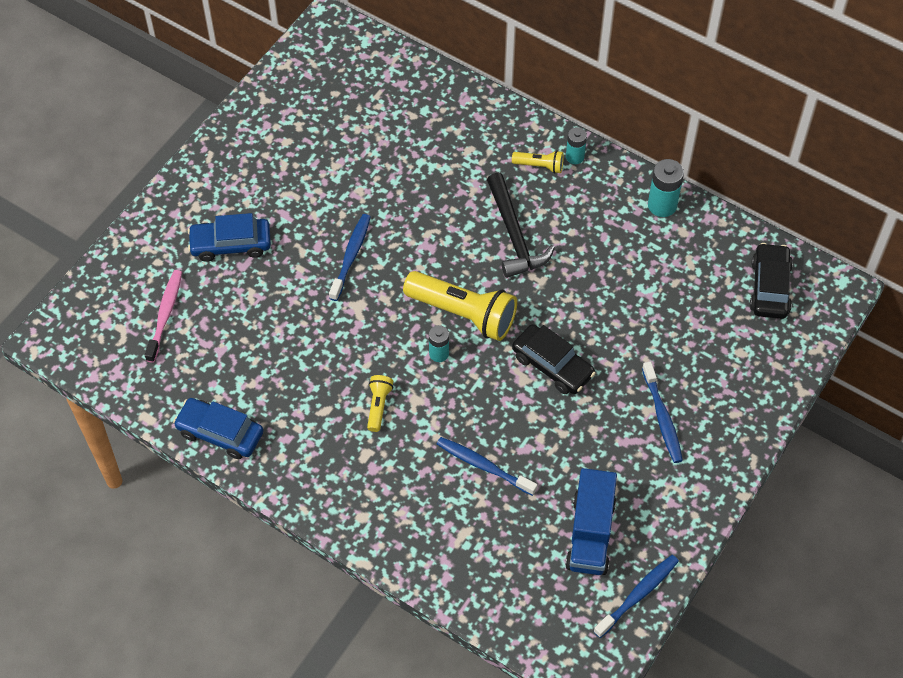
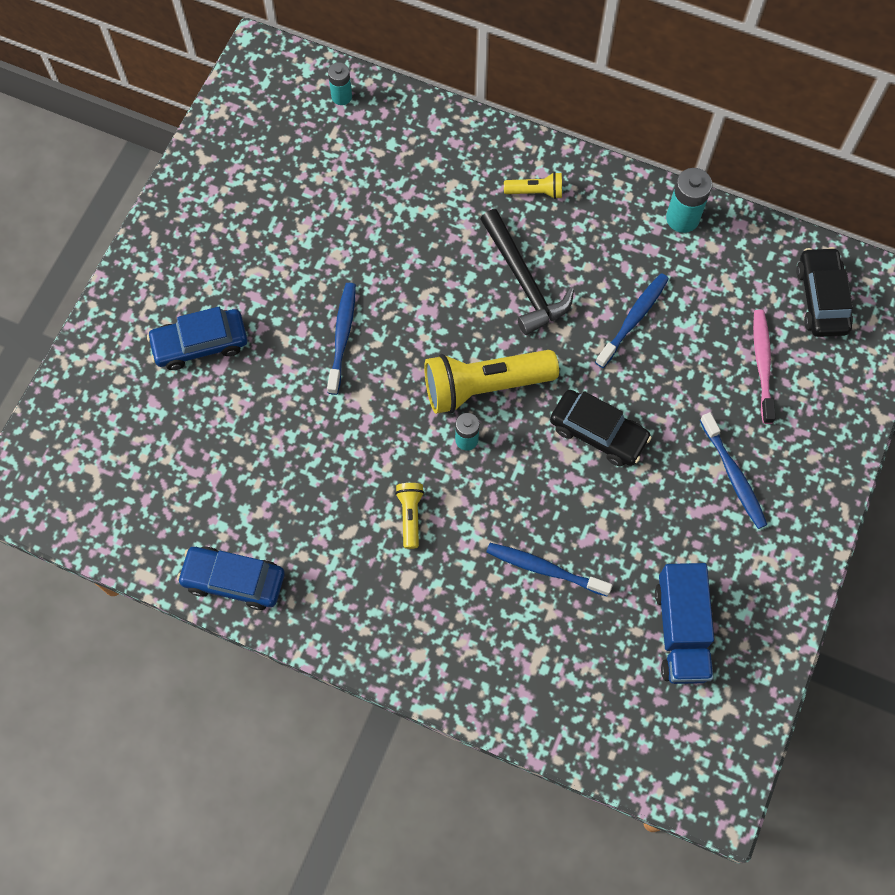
camera: 10 degrees left, 10 degrees up
pink toothbrush [145,270,182,363] -> pink toothbrush moved to [753,310,775,424]
yellow flashlight [403,271,517,341] -> yellow flashlight turned 150 degrees clockwise [424,350,559,414]
turquoise battery [566,127,587,164] -> turquoise battery moved to [328,62,352,105]
blue toothbrush [594,555,679,638] -> blue toothbrush moved to [595,273,669,368]

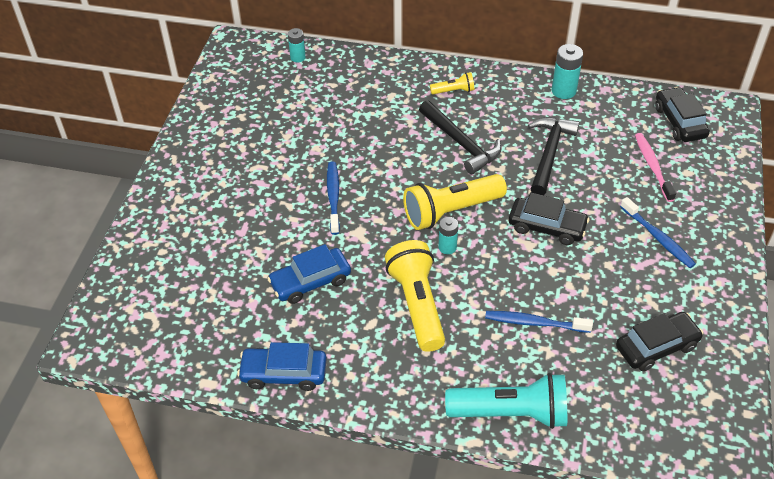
camera: 10 degrees left, 20 degrees down
blue car [147,307,247,370] -> blue car moved to [267,244,351,304]
yellow flashlight [395,483,424,549] -> yellow flashlight [385,240,445,352], size x2.10
blue toothbrush [595,273,669,368] -> black hammer [528,117,579,195]
blue truck [655,563,714,684] -> black car [616,312,703,371]
none -> turquoise flashlight [445,373,567,429]

